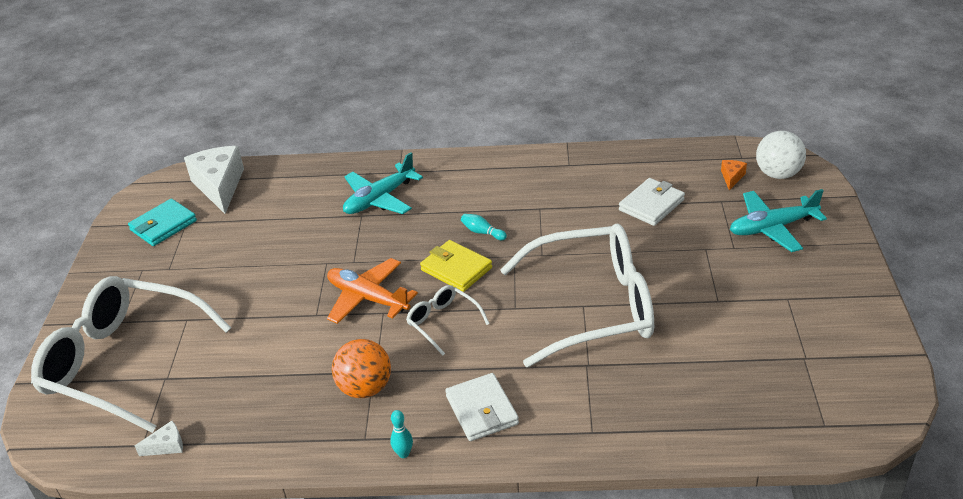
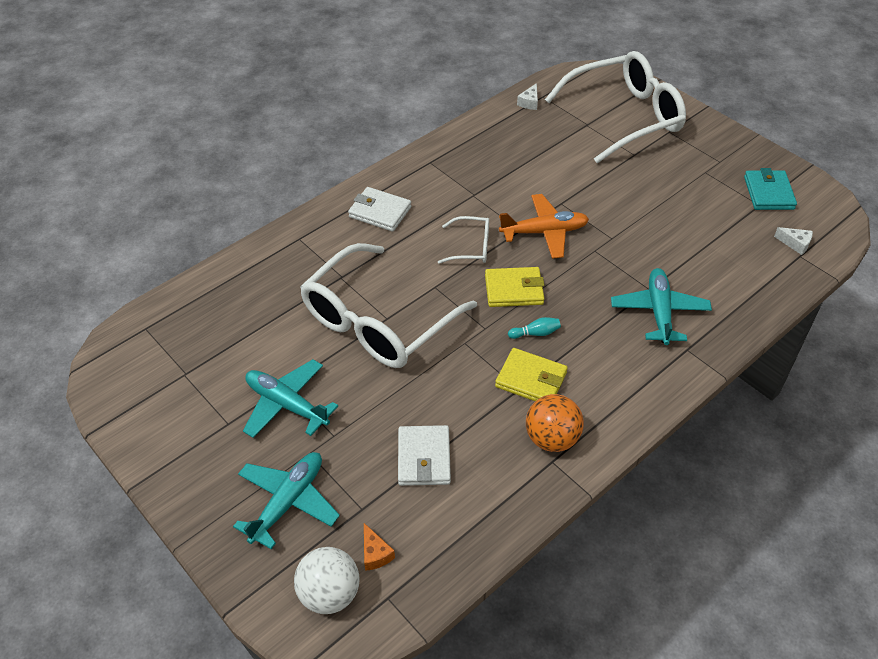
camera: 135 degrees right, 10 degrees up
white cheese [184,146,244,214] -> white cheese [774,227,813,255], size x0.43
orange ball [332,339,391,398] -> orange ball moved to [526,394,584,452]
turquoise bowling pin [390,410,413,458] -> none
none -> turquoise plane [243,359,338,438]
none -> yellow wallet [495,348,568,401]

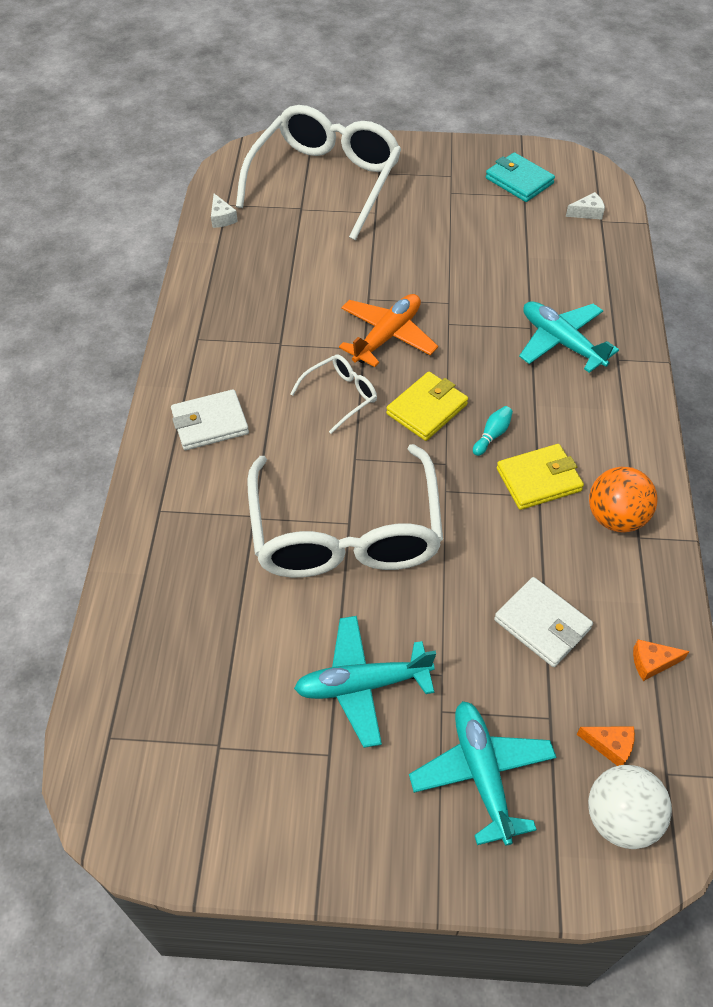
camera: 45 degrees left, 5 degrees up
none -> orange cheese [633,639,690,681]

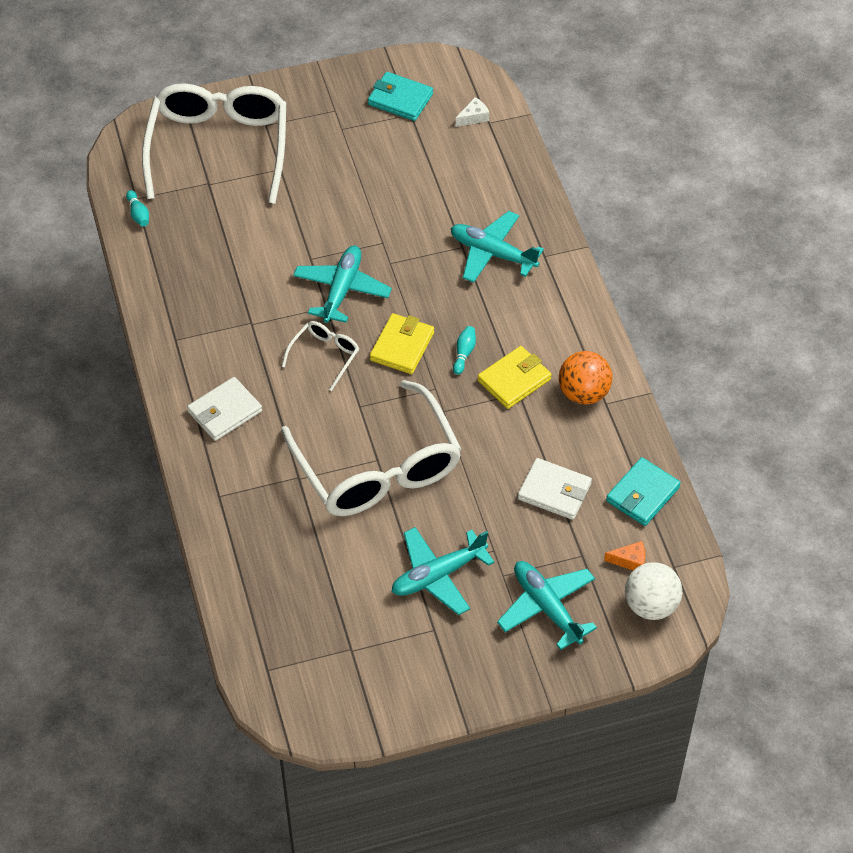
camera: 20 degrees left, 0 degrees up
white cheese [211,194,238,228] -> turquoise bowling pin [126,190,149,227]
orange plane [339,294,438,367] -> turquoise plane [293,246,392,323]
orange cheese [633,639,690,681] -> turquoise wallet [606,457,681,526]

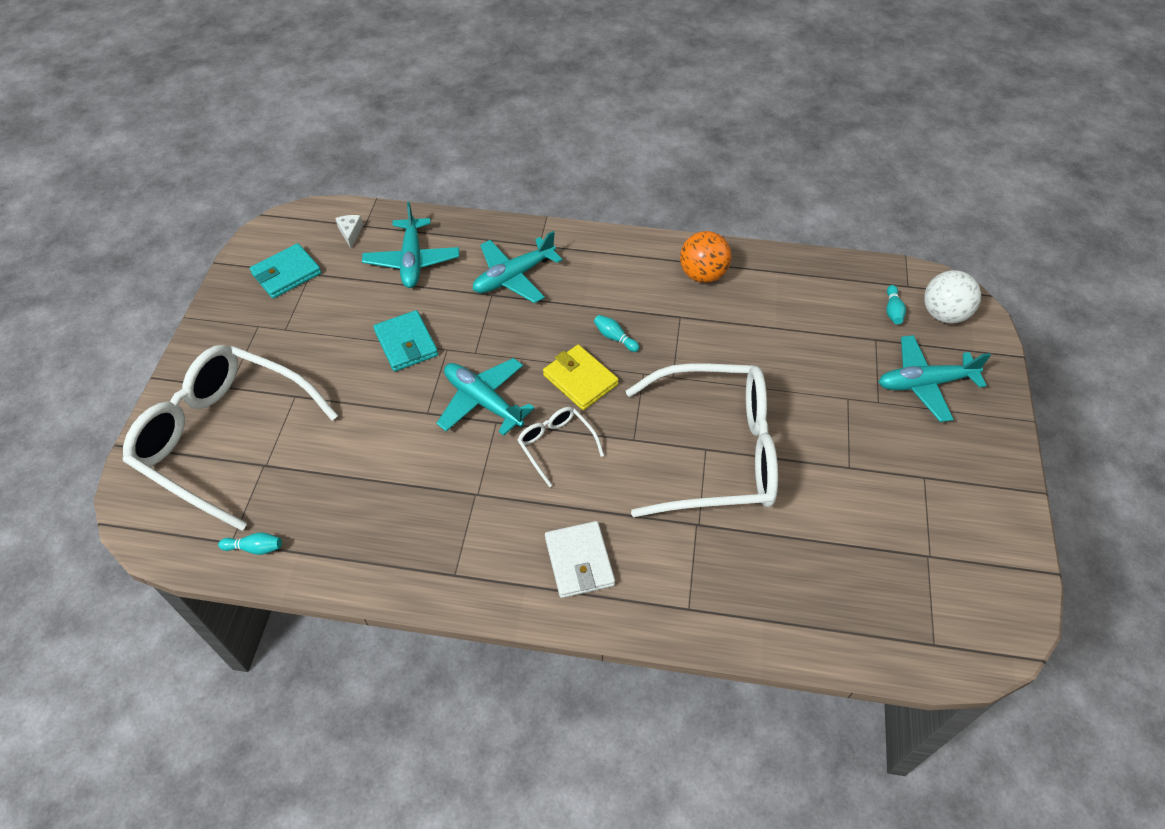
camera: 65 degrees left, 0 degrees up
turquoise plane [392,527,494,615] -> turquoise plane moved to [362,202,459,288]
yellow wallet [478,346,551,409] -> none
white wallet [518,458,592,520] -> none
orange cheese [604,541,645,570] -> turquoise bowling pin [886,285,906,324]
turquoise wallet [606,457,681,526] -> turquoise wallet moved to [373,310,438,371]

